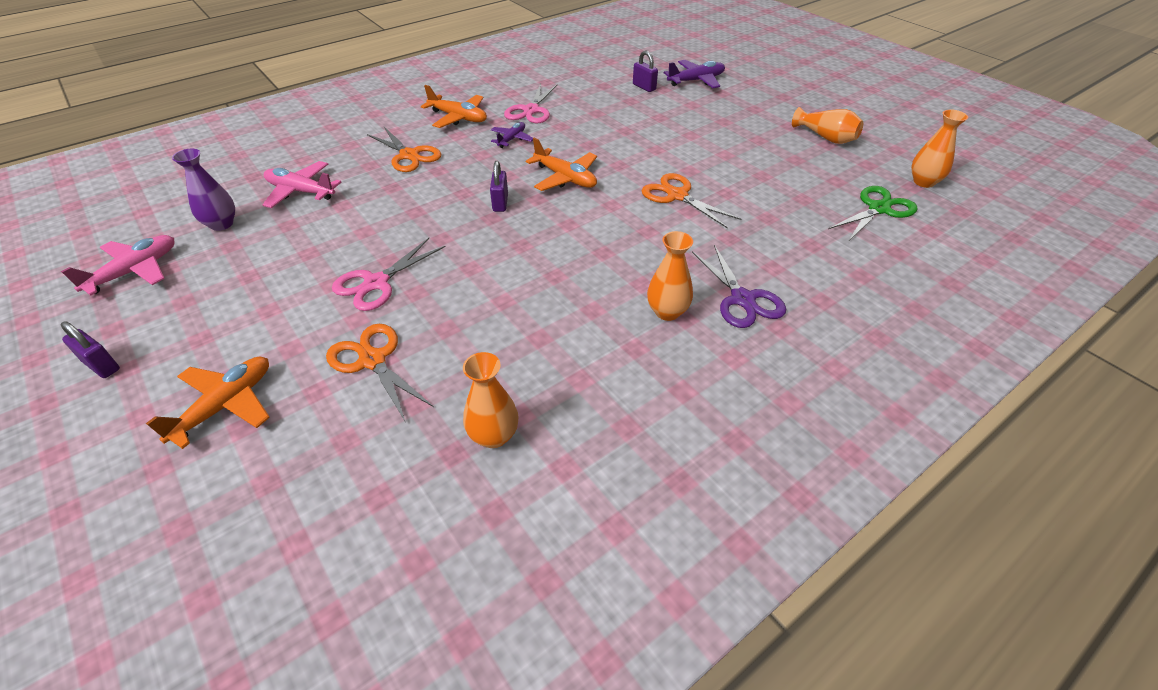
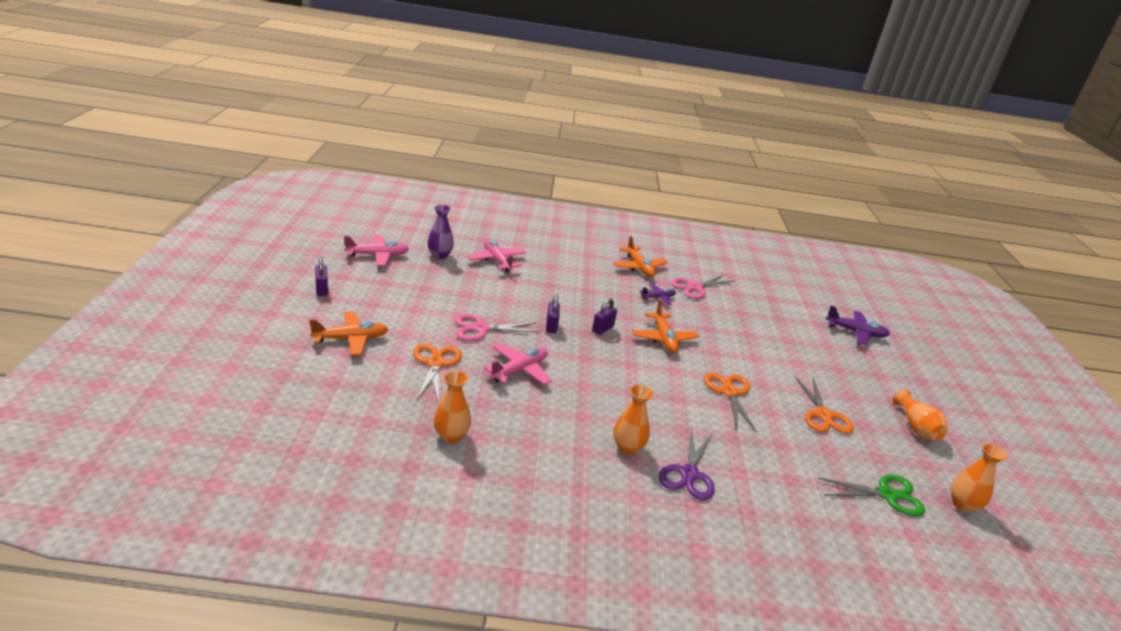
camera: 35 degrees right, 15 degrees down
orange scissors [367,127,441,172] -> orange scissors moved to [795,376,854,434]
purple padlock [633,51,658,92] -> purple padlock moved to [546,294,560,333]
none -> pink plane [483,344,552,385]

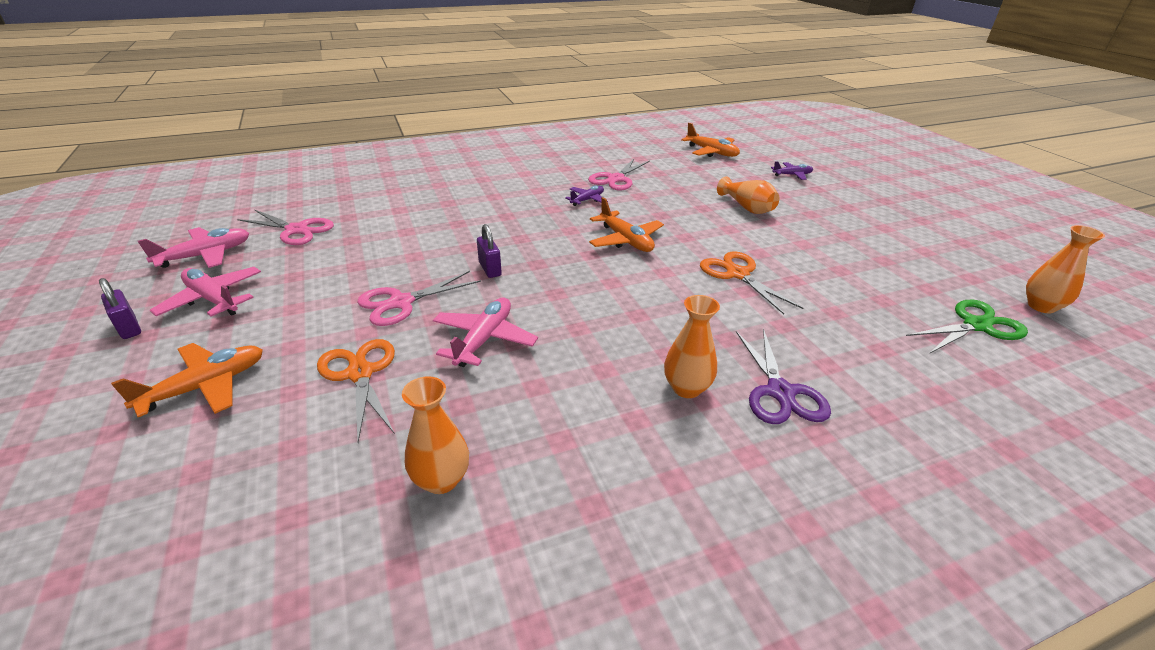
camera: 20 degrees left, 5 degrees up
purple vase [427,205,454,259] -> pink scissors [237,210,334,245]
pink plane [468,239,526,273] -> pink plane moved to [150,267,261,317]
purple padlock [592,298,617,335] -> none
orange plane [613,236,668,277] -> orange plane moved to [681,123,740,157]
orange scissors [795,376,854,434] -> none
purple plane [826,306,890,345] -> purple plane [771,161,813,180], size x0.63
orange vase [893,389,948,440] -> orange vase moved to [717,176,780,214]

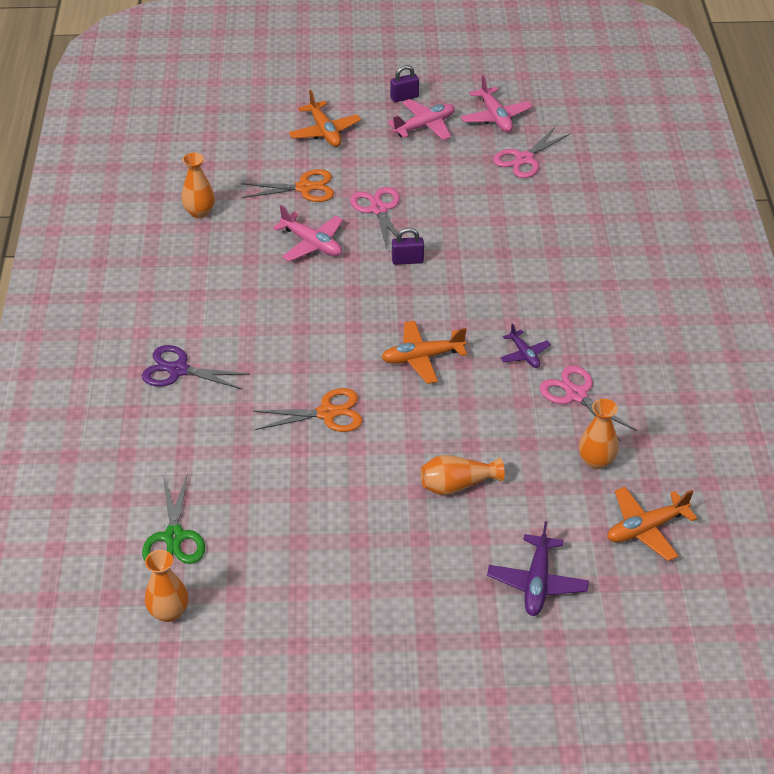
camera: 110 degrees right, 10 degrees up
orange vase [664,295,720,398] -> orange vase moved to [579,399,619,469]
purple plane [771,161,813,180] -> purple plane [487,521,589,616], size x1.59

